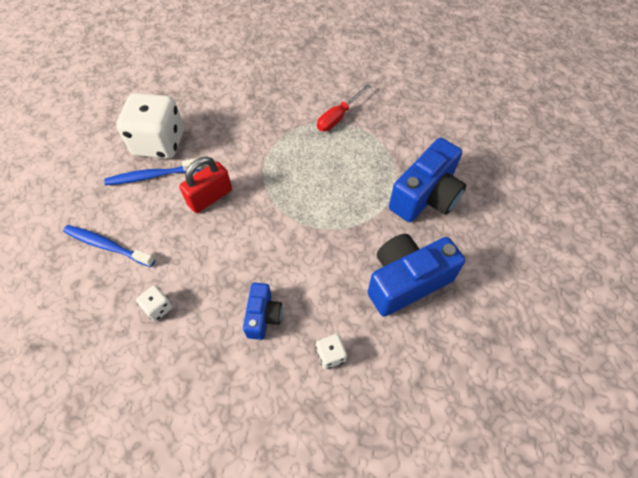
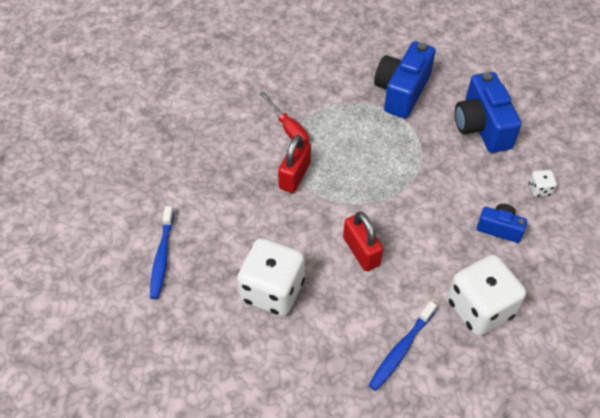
camera: 75 degrees left, 5 degrees down
blue toothbrush [104,158,201,185] -> blue toothbrush moved to [150,206,174,299]
white dice [136,285,173,321] -> white dice [447,255,526,336], size x2.37
blue camera [389,138,466,222] -> blue camera turned 120 degrees counterclockwise [374,41,436,118]
none -> red padlock [278,135,311,193]

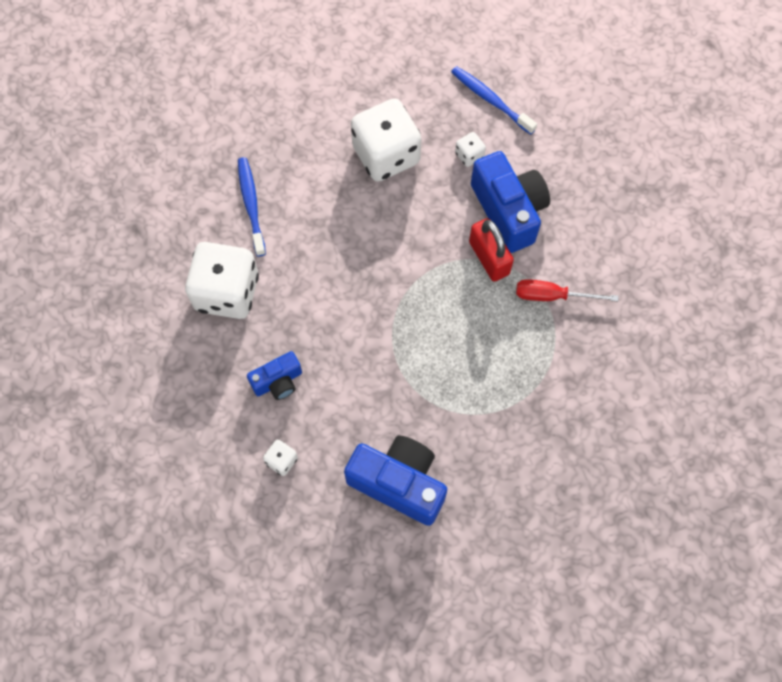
camera: 130 degrees right, 15 degrees up
red padlock [343,212,383,271] -> none
blue camera [374,41,436,118] -> blue camera moved to [471,151,550,253]
none -> white dice [455,132,486,167]

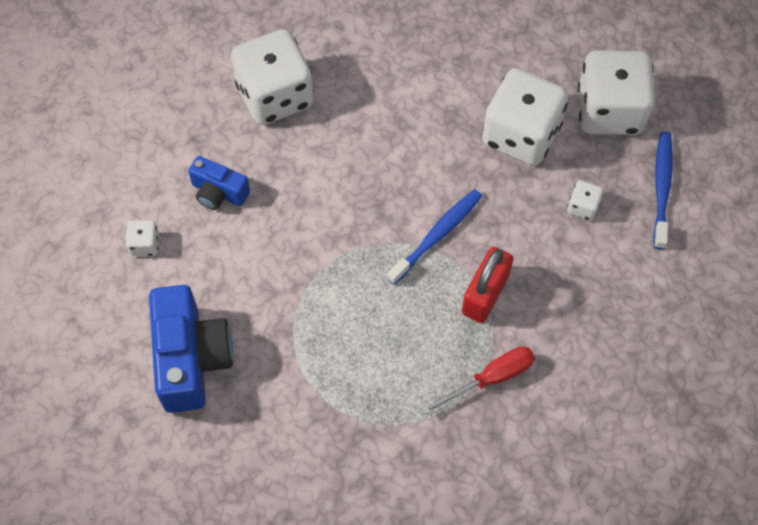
camera: 55 degrees right, 5 degrees down
blue toothbrush [238,157,266,256] -> blue toothbrush moved to [387,189,482,285]
blue camera [471,151,550,253] -> none
red screwdriver [516,279,619,301] -> red screwdriver turned 90 degrees clockwise [421,346,535,414]
none -> white dice [578,50,655,135]

